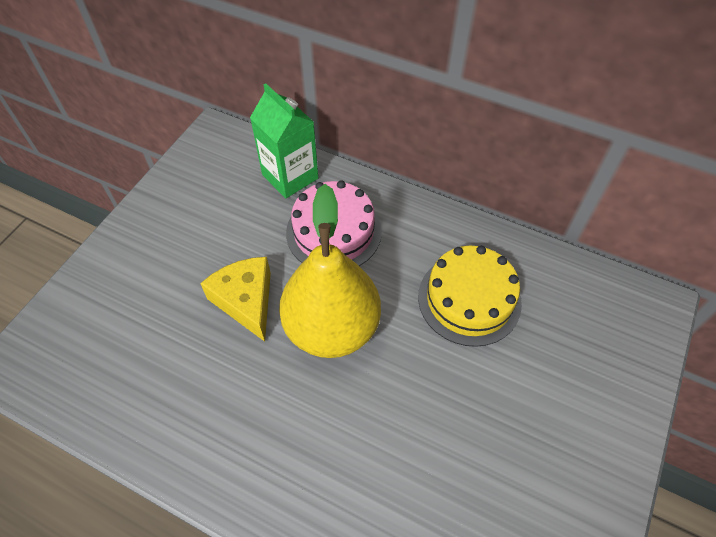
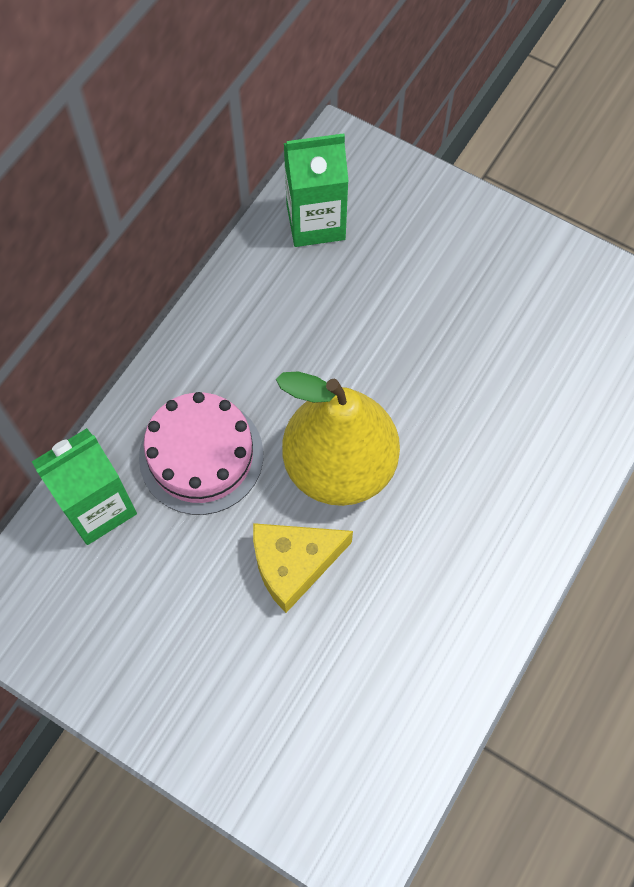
camera: 85 degrees left, 10 degrees up
yellow cake [418,246,522,347] -> none
none -> green carton [284,133,349,247]

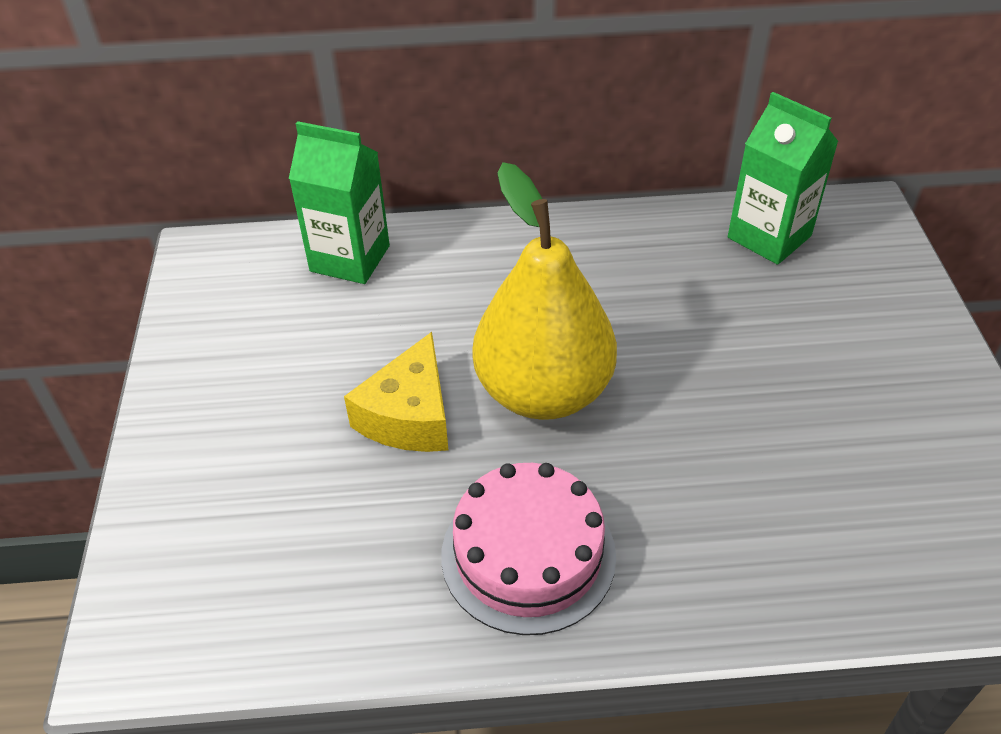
camera: 55 degrees right, 20 degrees down
pink cake [139,392,263,515] -> pink cake moved to [441,463,616,635]
yellow cheese [253,523,353,613] -> yellow cheese turned 105 degrees counterclockwise [344,332,448,452]

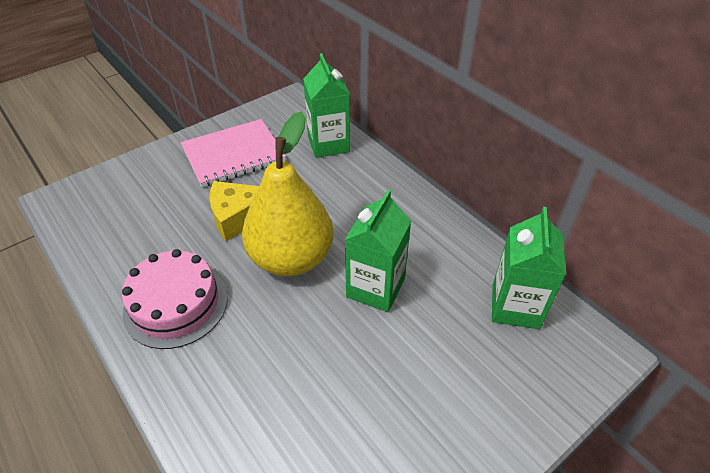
camera: 55 degrees right, 0 degrees up
none -> pink notebook [181,119,286,187]
none -> green carton [345,190,411,312]

